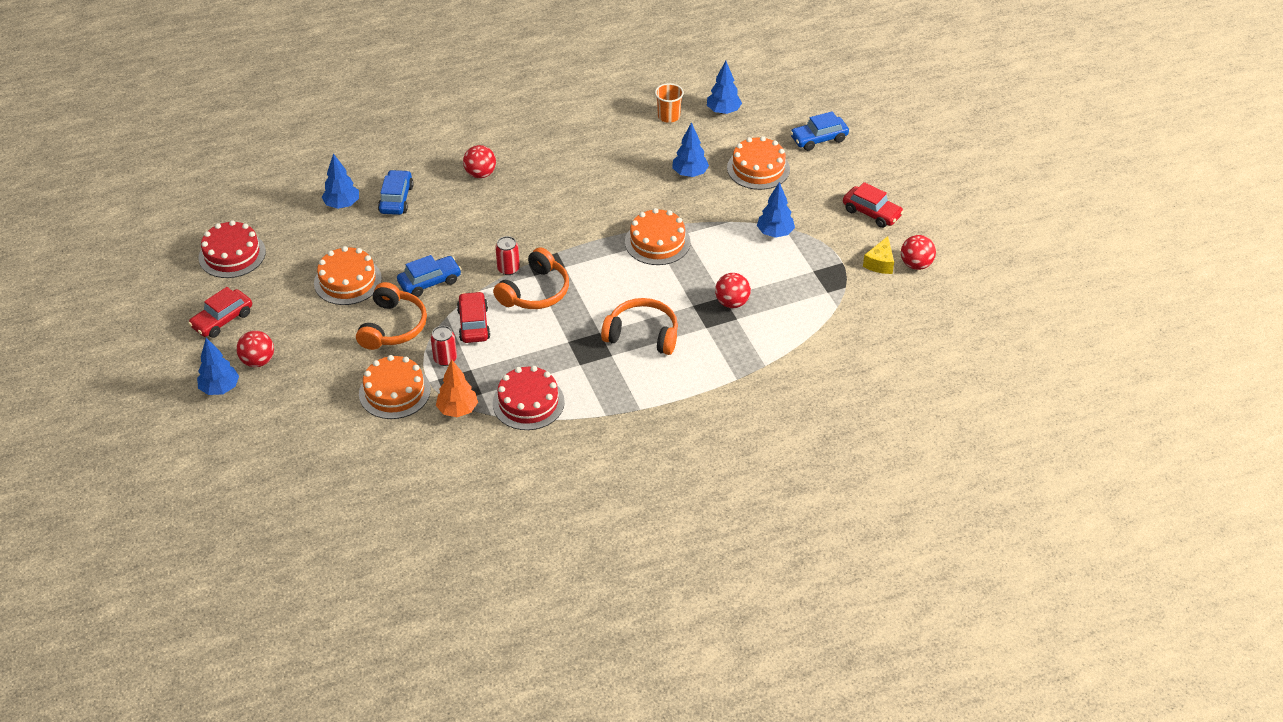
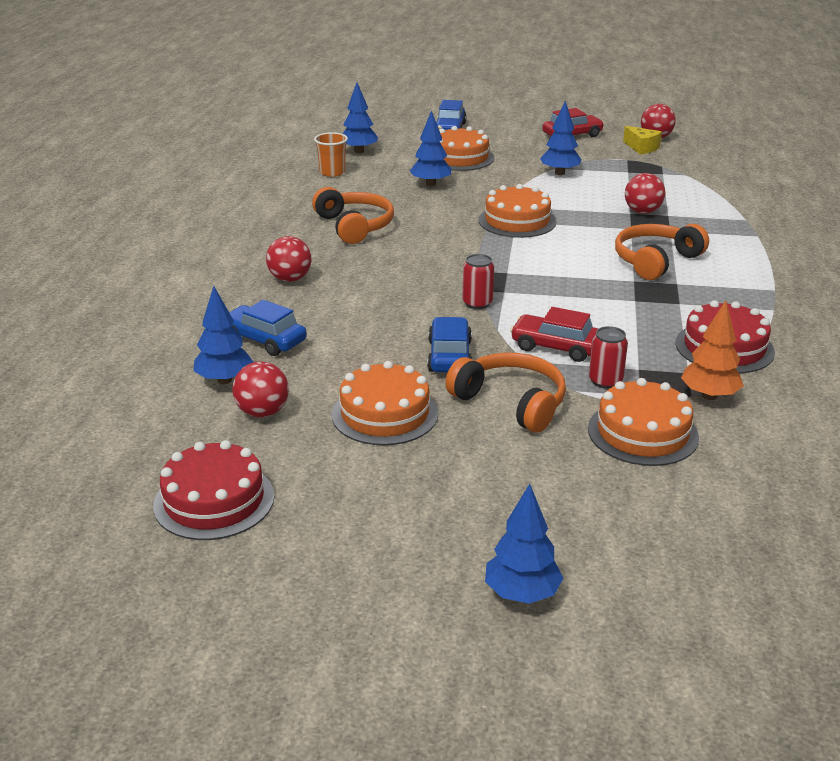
camera: 60 degrees left, 15 degrees down
red car [188,287,252,338] -> none
red ball [236,331,274,367] -> red ball moved to [232,362,289,417]
orange headphones [493,247,569,309] -> orange headphones moved to [312,187,394,244]

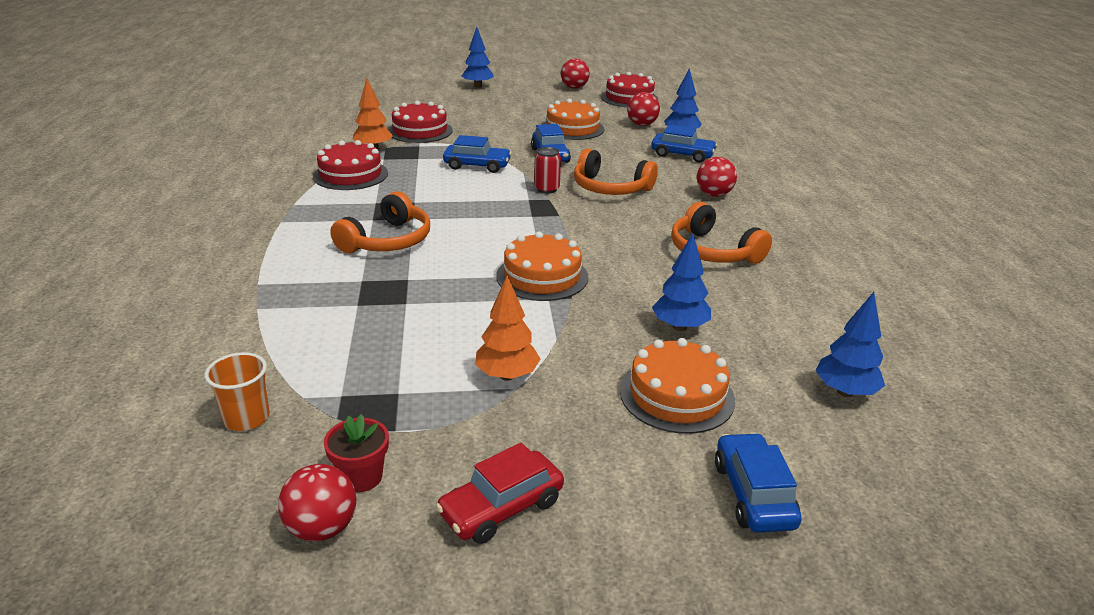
camera: 165 degrees right, 0 degrees up
orange cup [314,132,348,177] -> orange cup moved to [204,352,270,431]
orange headphones [445,353,566,433] -> orange headphones moved to [574,148,658,195]
red car [510,307,599,362] -> blue car [443,135,512,173]
blue tree [540,101,581,175] -> orange tree [475,276,540,381]
orange cake [588,378,699,466] -> red cake [388,101,453,143]
red can [589,326,628,389] -> none
yellow cheese [623,126,662,154] -> red flower pot [324,414,389,492]
red ball [625,173,665,214] -> red ball moved to [561,58,590,89]

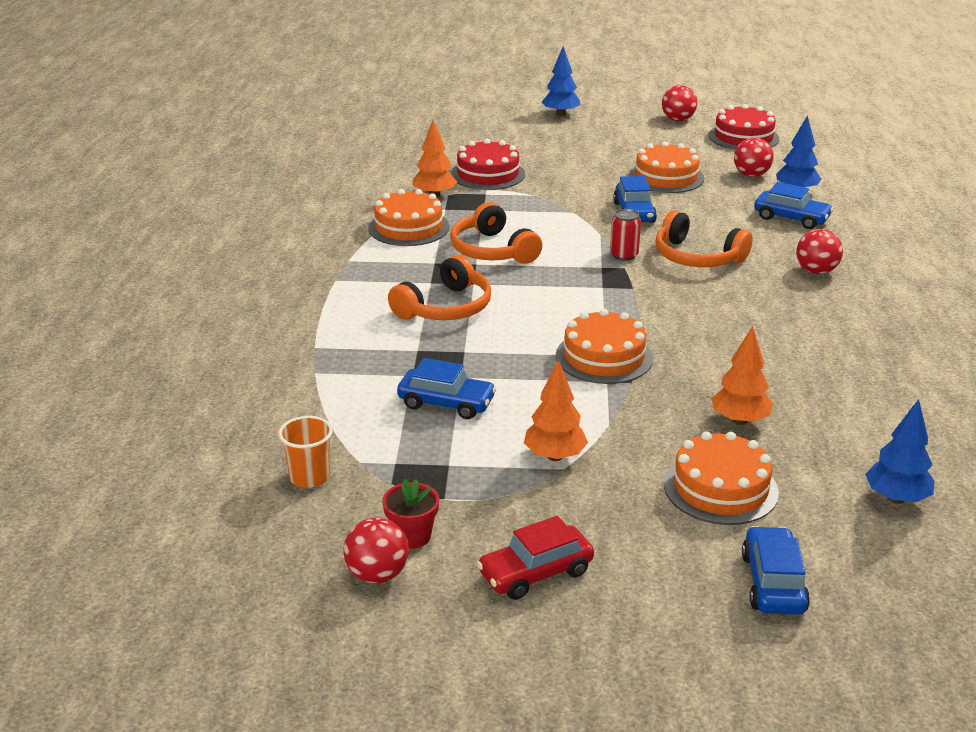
camera: 10 degrees right, 0 degrees up
red cake [313,140,388,190] -> orange cake [368,189,450,246]
blue car [443,135,512,173] -> blue car moved to [397,358,497,419]
blue tree [652,233,711,331] -> orange tree [711,326,773,425]
orange headphones [671,202,772,264] -> orange headphones moved to [450,202,542,264]

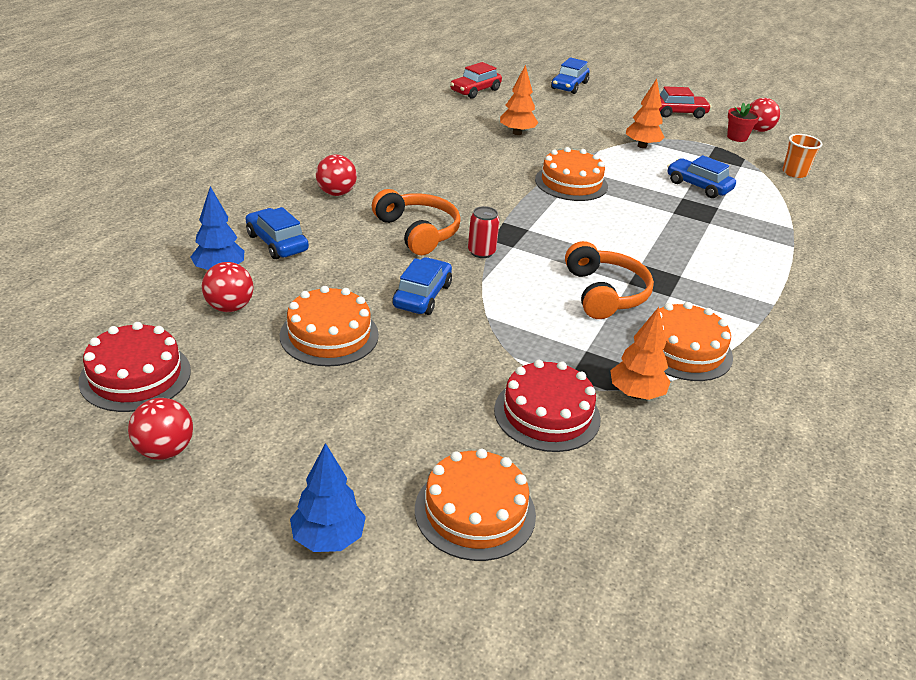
camera: 160 degrees left, 5 degrees up
orange headphones [388,255,491,320] -> none
orange cake [664,432,779,525] -> orange cake moved to [415,449,536,561]
blue tree [865,399,934,504] -> red car [450,62,502,99]

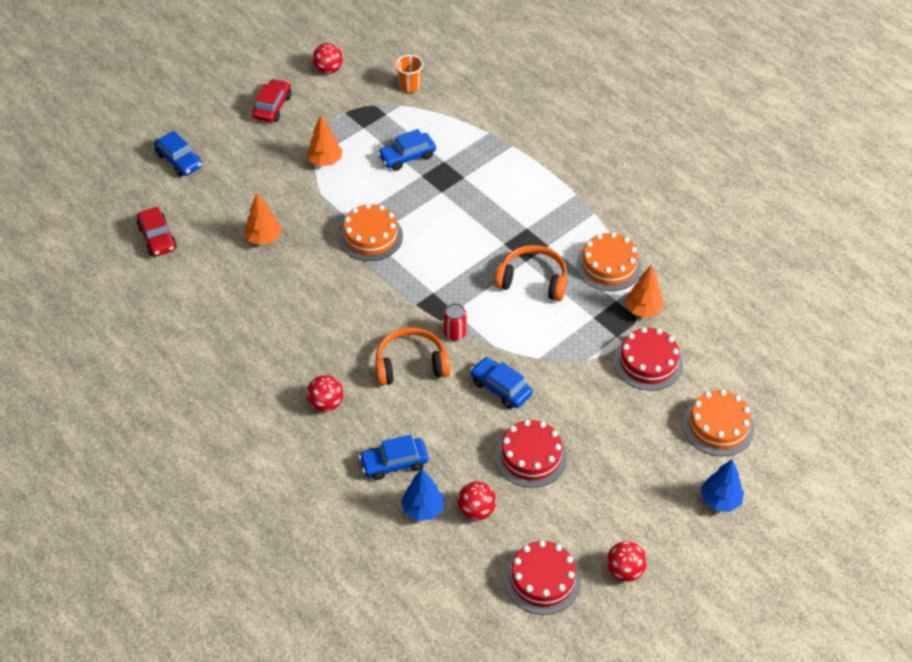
camera: 65 degrees left, 15 degrees up
orange cake [280,286,379,367] -> red cake [495,420,567,488]
red flower pot [727,102,760,142] -> none

